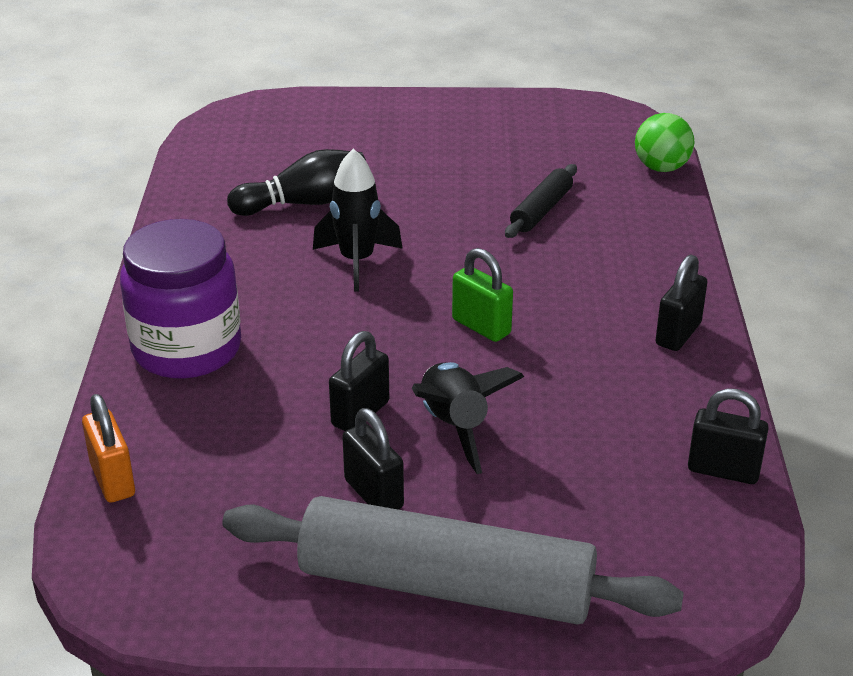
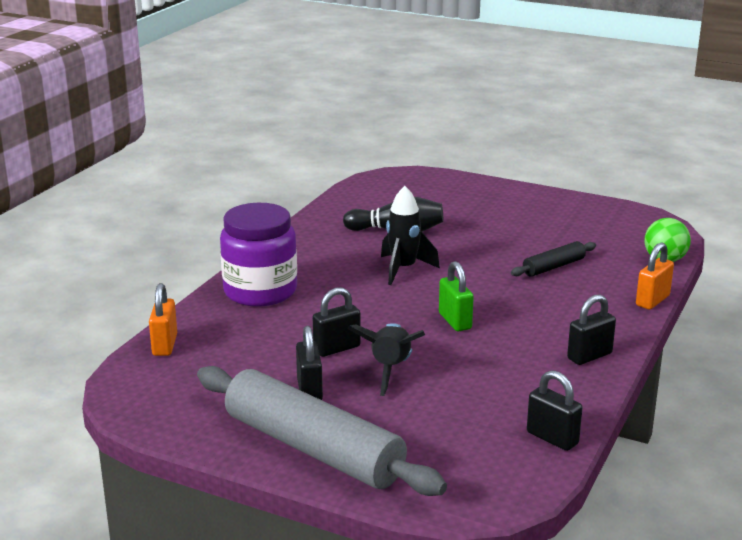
camera: 25 degrees right, 10 degrees down
none -> orange padlock [636,242,674,310]

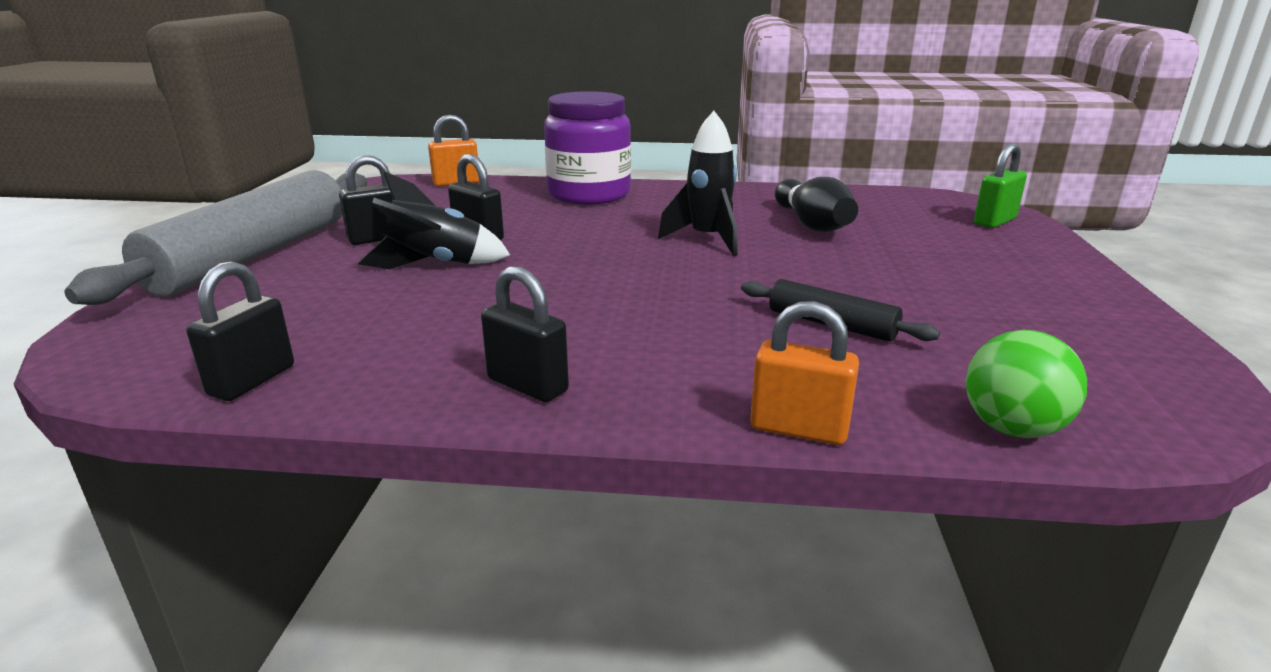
camera: 70 degrees right, 0 degrees up
green padlock [439,261,474,331] -> green padlock moved to [974,143,1027,228]

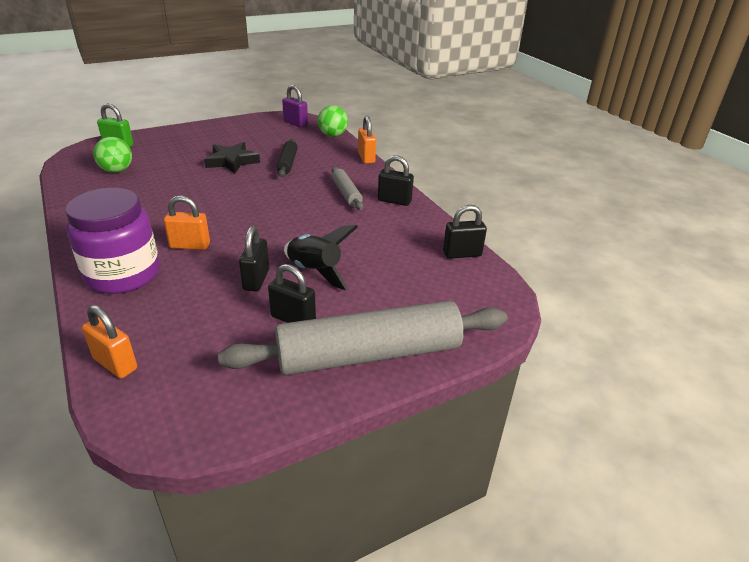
camera: 125 degrees left, 10 degrees up
black padlock [481,266,569,402] -> black padlock turned 75 degrees counterclockwise [378,155,414,206]
black rocket [658,111,738,256] -> none
black bowling pin [775,177,858,232] -> none
none -> green ball [93,137,132,173]
none -> orange padlock [164,195,210,250]
none -> black star [204,142,260,173]
none -> purple padlock [282,85,308,128]
none -> grey rolling pin [332,167,363,210]

